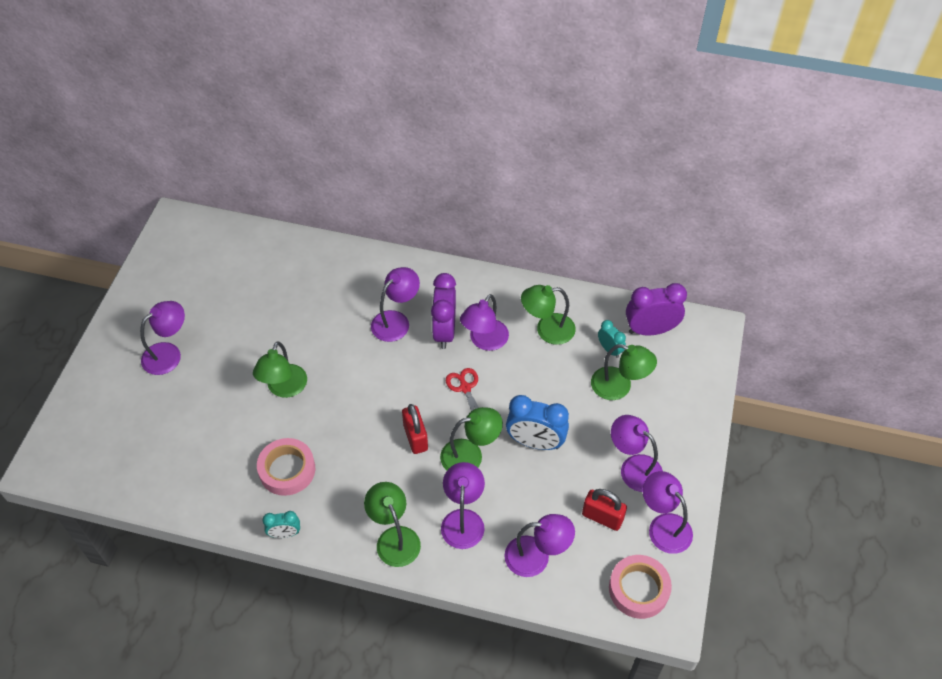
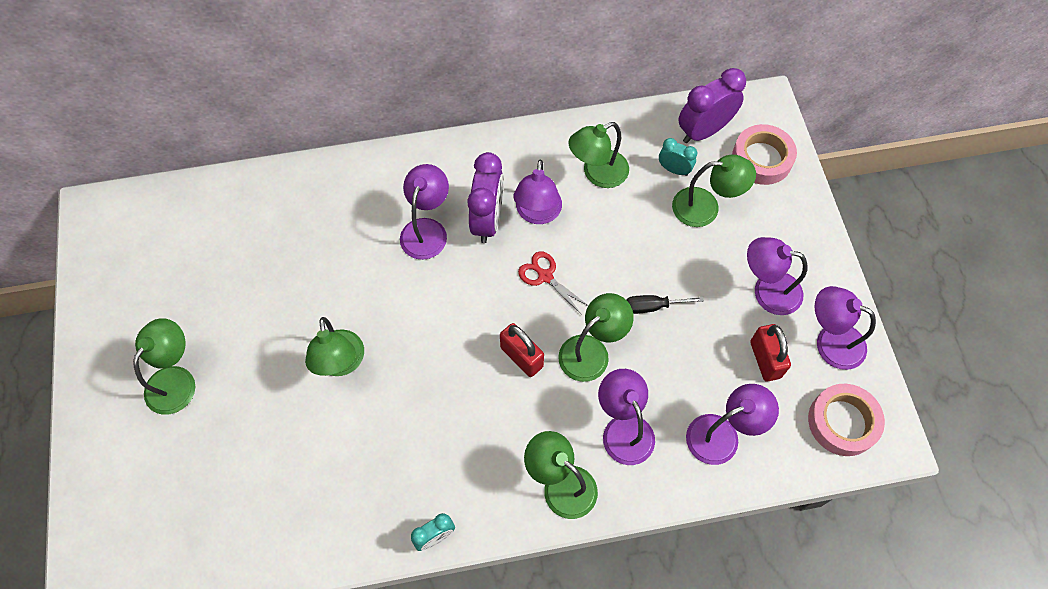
camera: 25 degrees left, 10 degrees up
purple lamp [140,301,185,375] -> green lamp [133,318,195,415]
pink tape [257,438,315,496] -> pink tape moved to [732,124,797,185]
purple clock [431,273,456,349] -> purple clock turned 150 degrees counterclockwise [467,152,503,243]
blue clock [506,395,569,450] -> black screwdriver [626,295,704,314]
red padlock [582,489,627,531] -> red padlock turned 75 degrees clockwise [750,324,791,382]

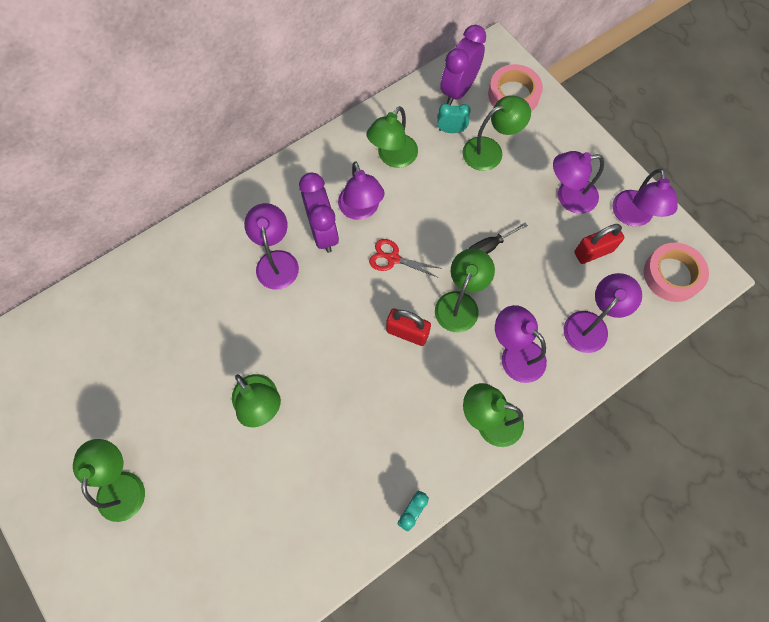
camera: 25 degrees left, 5 degrees up
red padlock [750,324,791,382] -> red padlock turned 75 degrees counterclockwise [574,224,624,264]
purple lamp [815,286,876,370] -> purple lamp turned 90 degrees counterclockwise [612,169,678,226]

